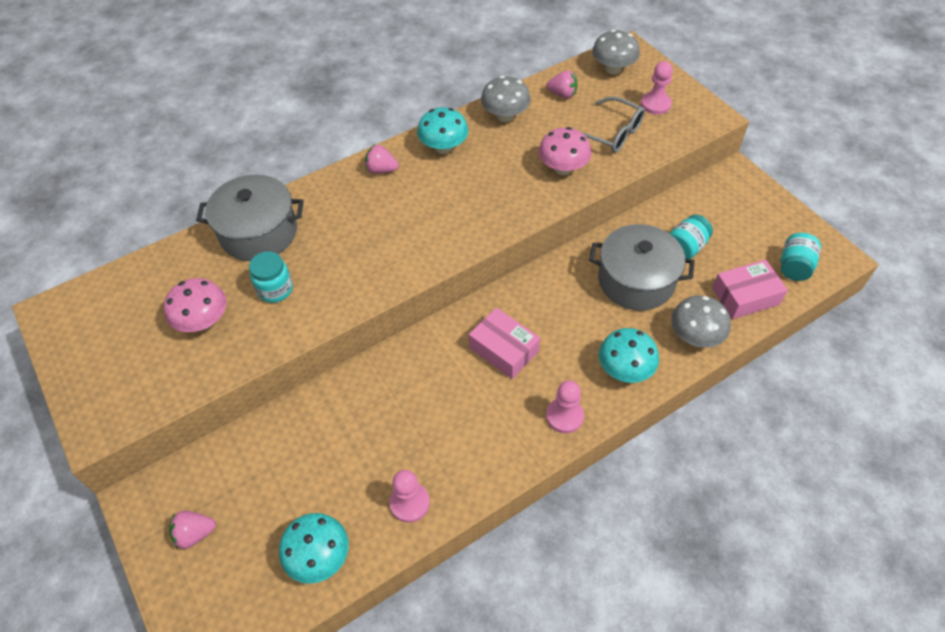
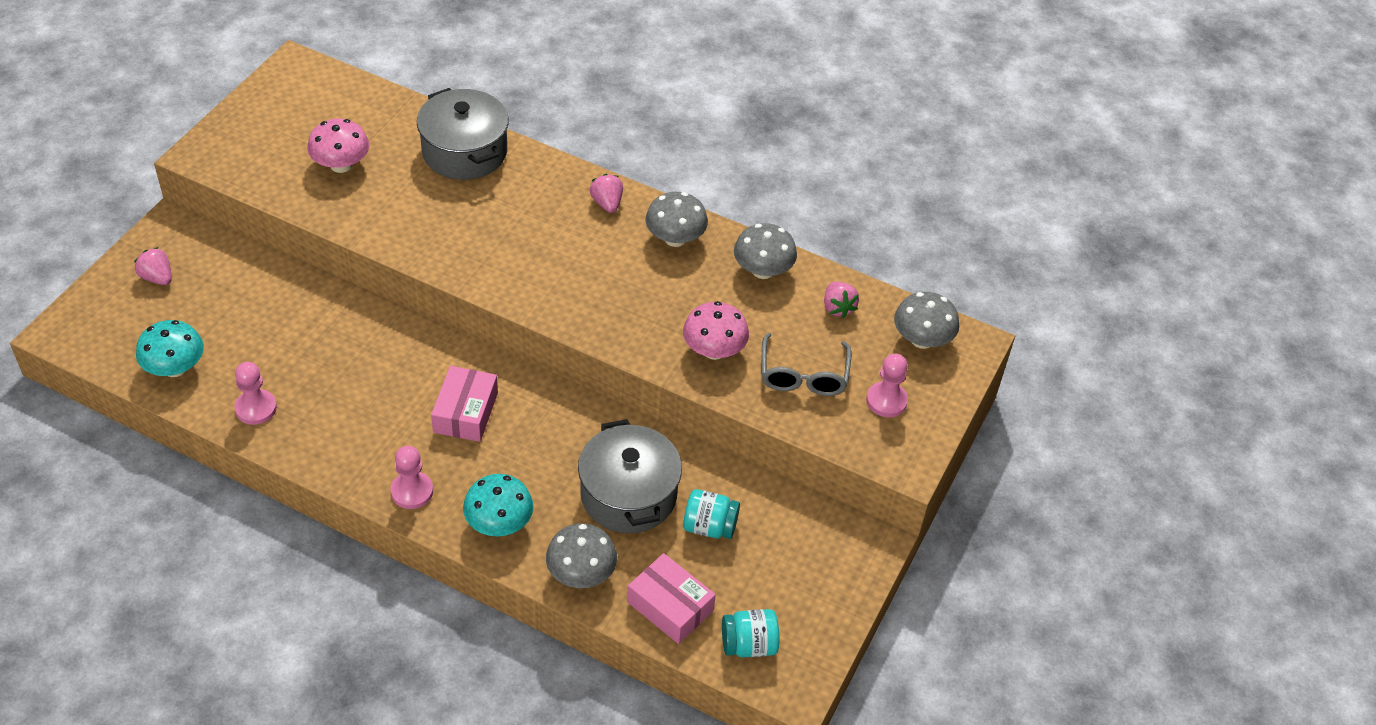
camera: 55 degrees right, 5 degrees down
turquoise jar [249,251,293,303] -> none
turquoise mushroom [417,107,469,154] -> grey mushroom [645,192,708,247]

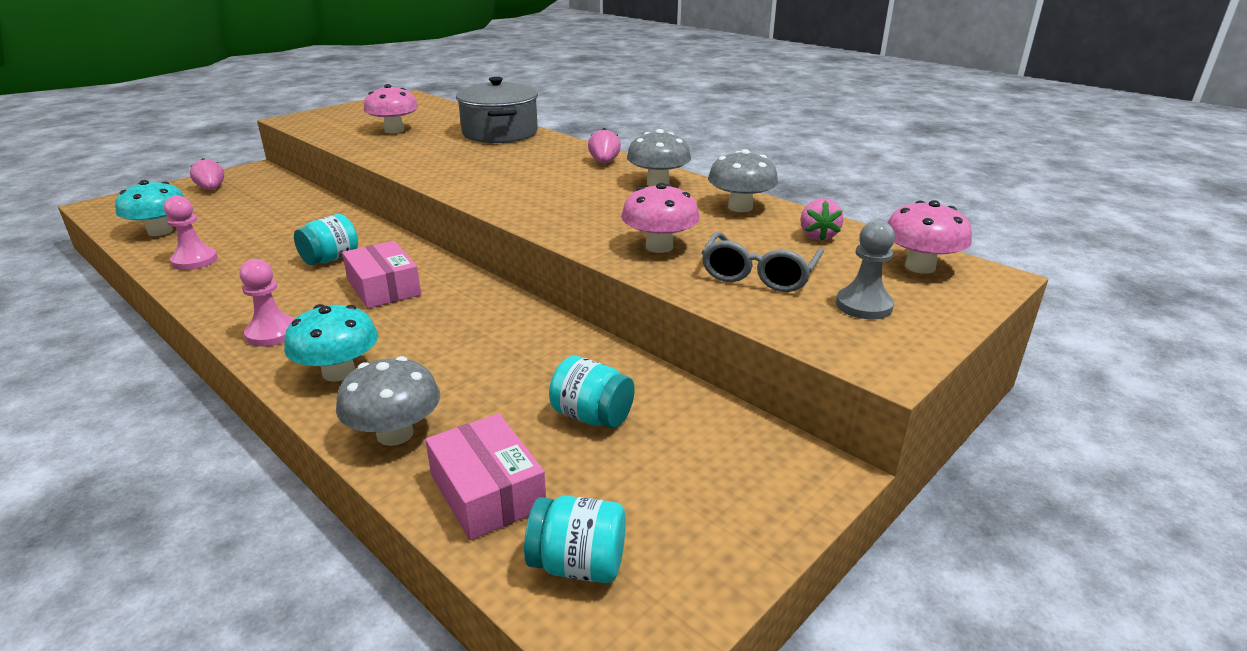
camera: 20 degrees right, 20 degrees down
pink box [431,366,498,442] -> pink box turned 60 degrees counterclockwise [342,241,421,309]
grey pot [578,419,682,533] -> none
pink pawn [866,354,908,417] -> grey pawn [836,220,895,320]
grey mushroom [894,292,959,349] -> pink mushroom [888,200,972,274]
none -> turquoise jar [294,214,358,265]

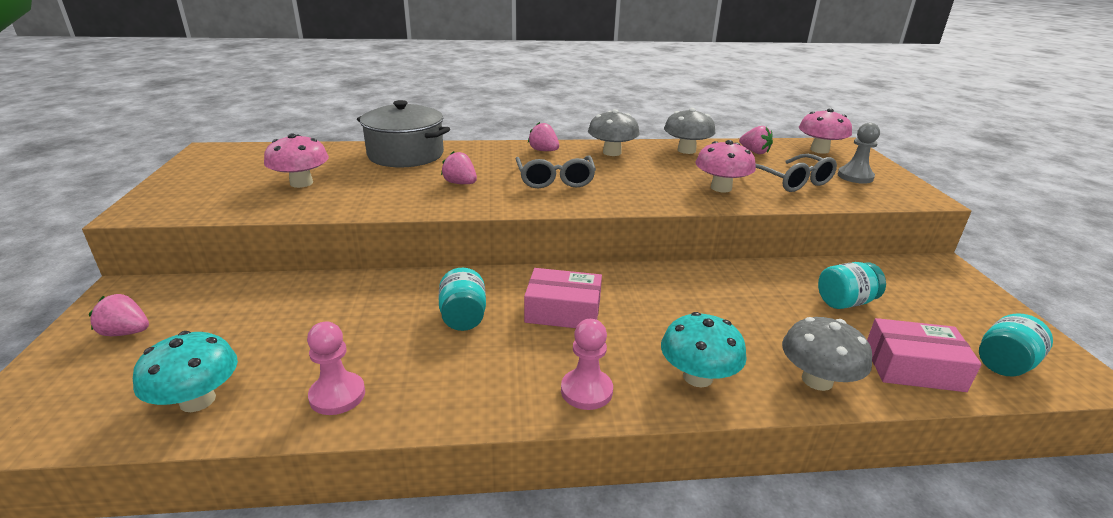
camera: 50 degrees left, 0 degrees up
none -> pink strawberry [441,151,477,184]
none -> grey glasses [516,156,596,188]

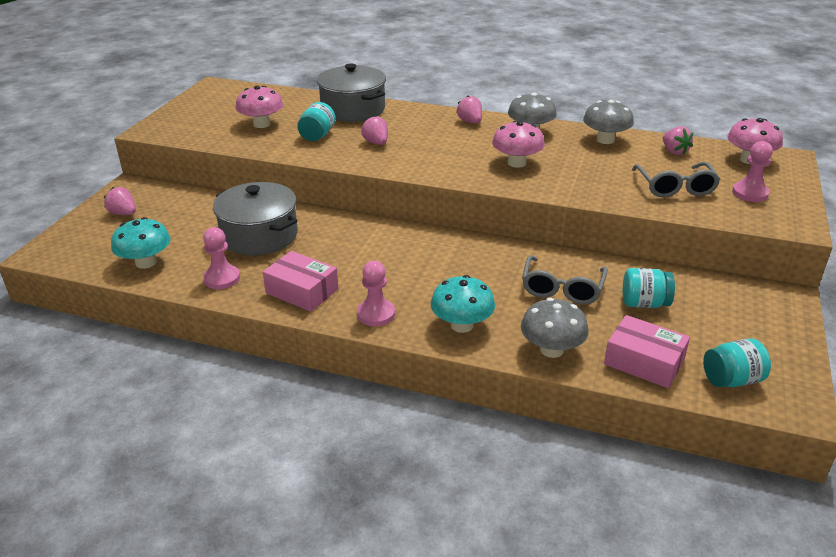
camera: 25 degrees right, 5 degrees up
turquoise jar [438,268,486,331] -> turquoise jar moved to [297,102,336,141]
grey glasses [516,156,596,188] -> grey glasses moved to [522,255,608,304]
pink box [524,268,602,328] -> pink box moved to [263,251,339,312]
pink mushroom [696,140,756,192] -> pink mushroom moved to [492,121,545,168]
grey pawn [838,123,880,184] -> pink pawn [732,141,773,202]
none -> grey pot [213,182,298,255]

